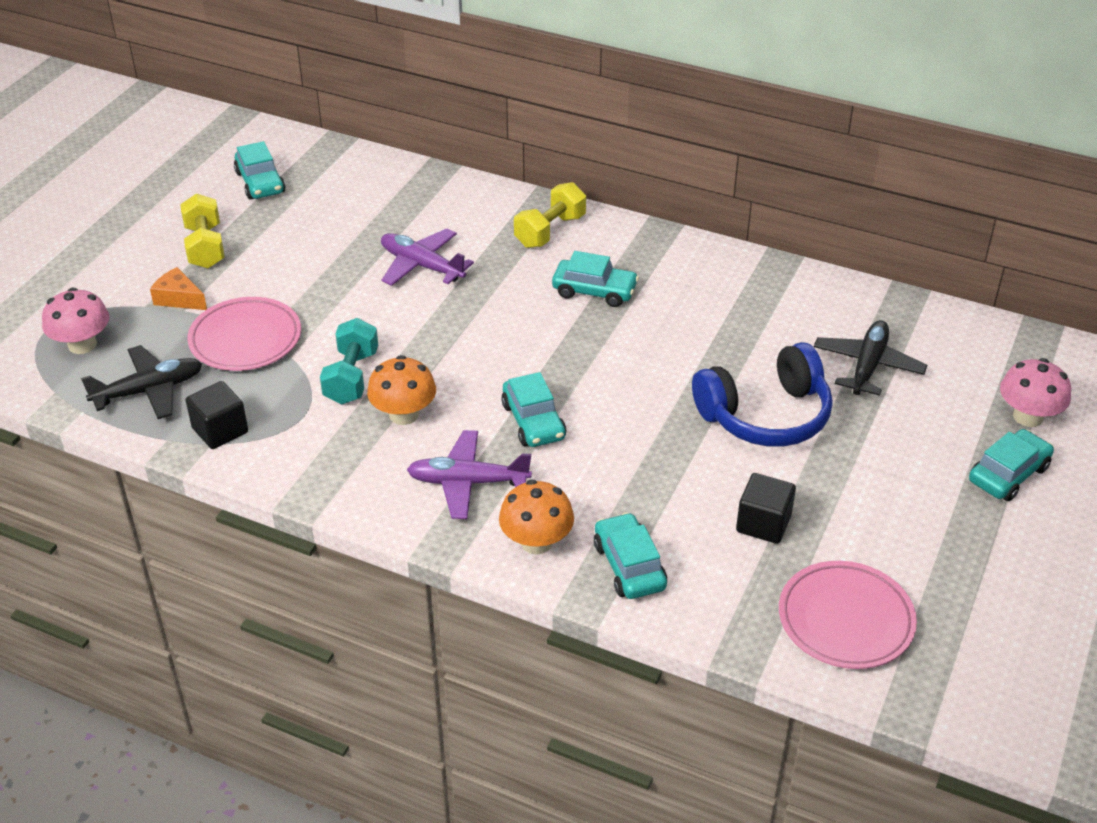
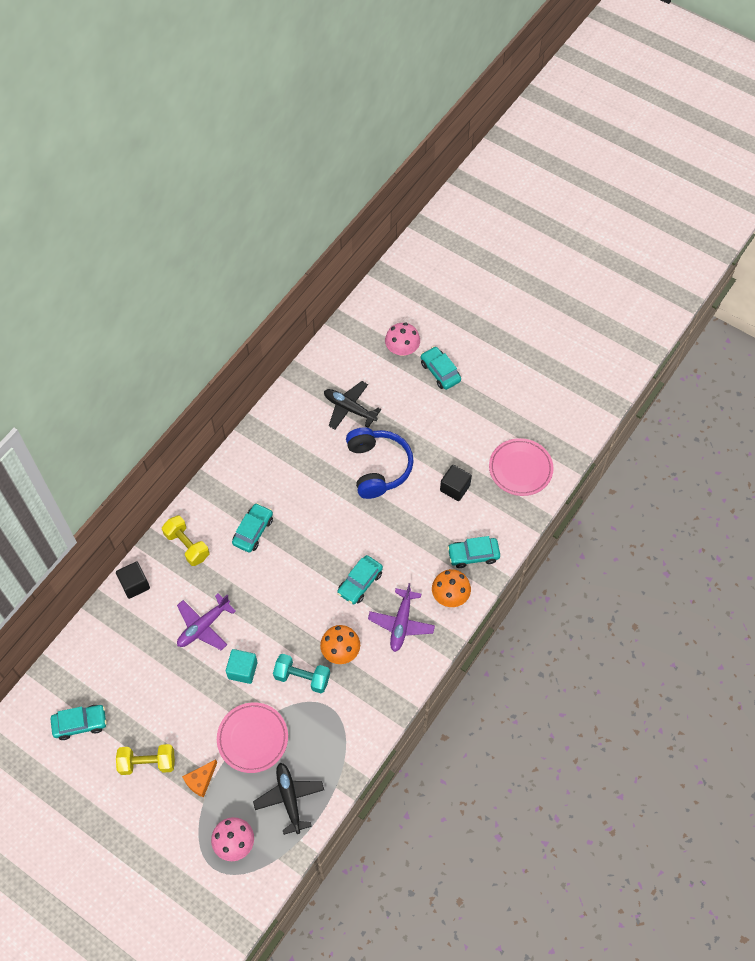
camera: 80 degrees left, 20 degrees up
black cube [186,381,248,449] -> black cube moved to [116,561,150,599]
turquoise car [501,372,566,447] -> turquoise car turned 135 degrees clockwise [337,555,383,605]
none -> turquoise cube [226,649,257,684]

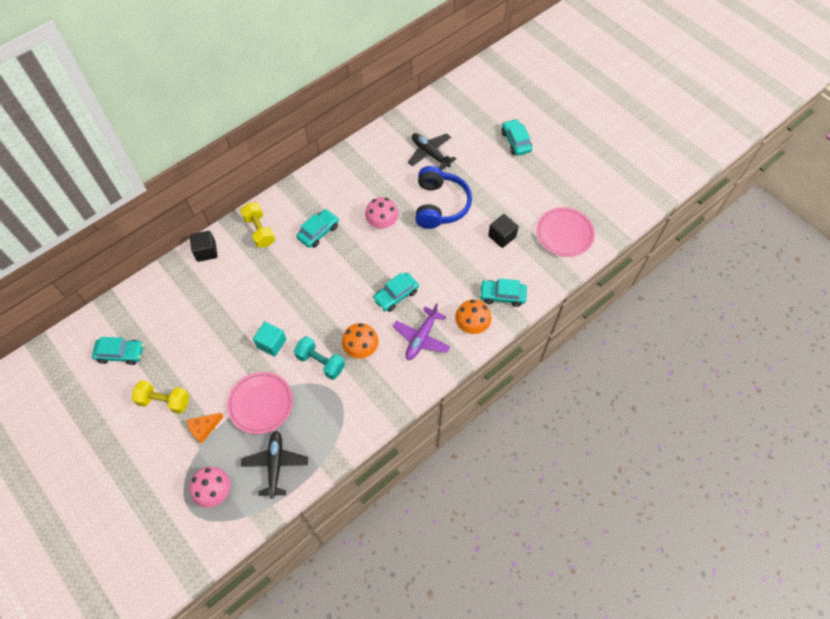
camera: 15 degrees right, 0 degrees up
purple plane [177,593,236,650] -> none
pink mushroom [385,323,420,356] -> pink mushroom moved to [365,197,399,229]

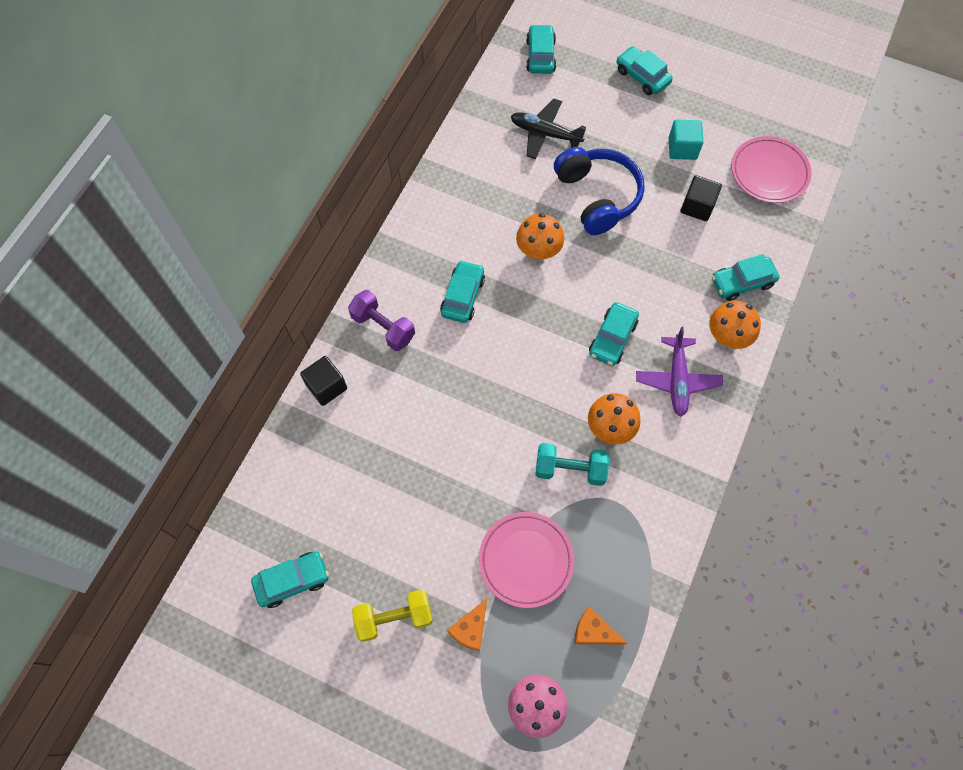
camera: 25 degrees left, 5 degrees up
yellow dumbbell [240,203,275,248] -> purple dumbbell [348,290,415,351]
black plane [241,431,308,499] -> orange cheese [574,607,627,645]
turquoise cube [253,322,286,356] -> turquoise cube moved to [669,120,703,160]
pink mushroom [365,197,399,229] -> orange mushroom [516,213,564,259]
none -> turquoise car [526,24,556,74]

